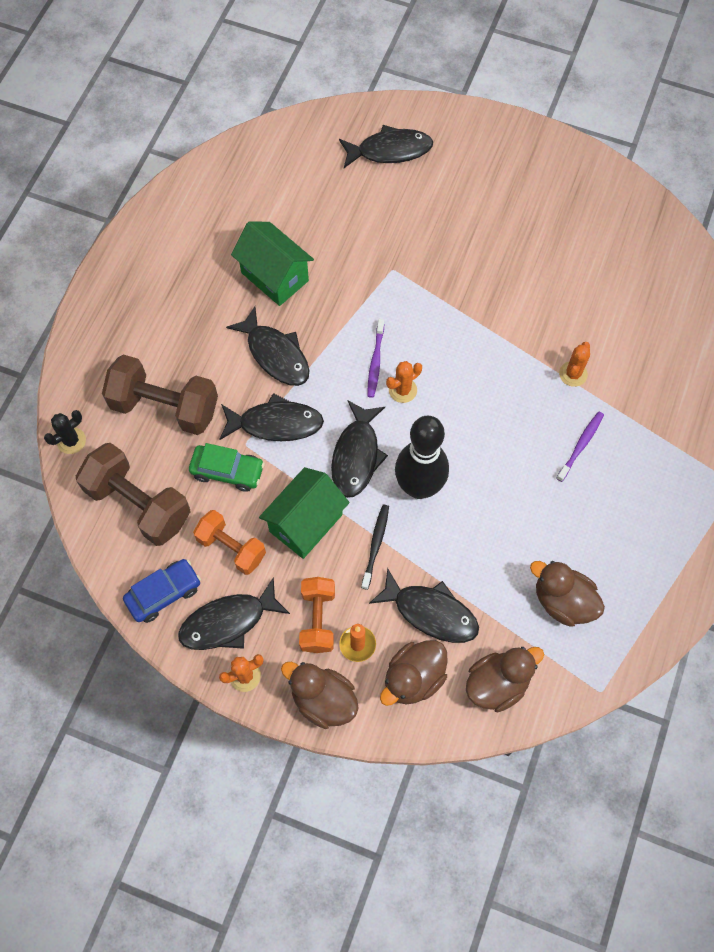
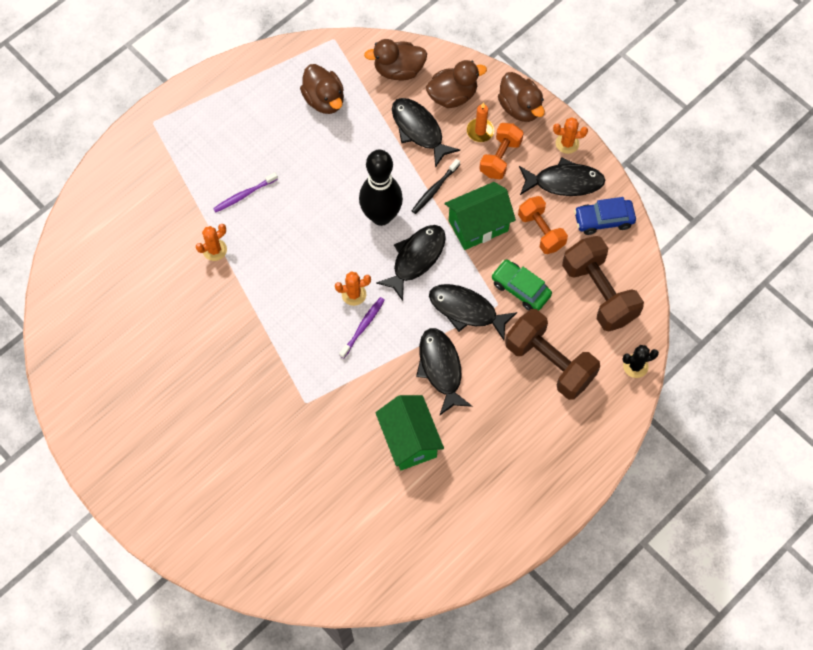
camera: 155 degrees left, 0 degrees up
black fish [339,125,433,168] -> none

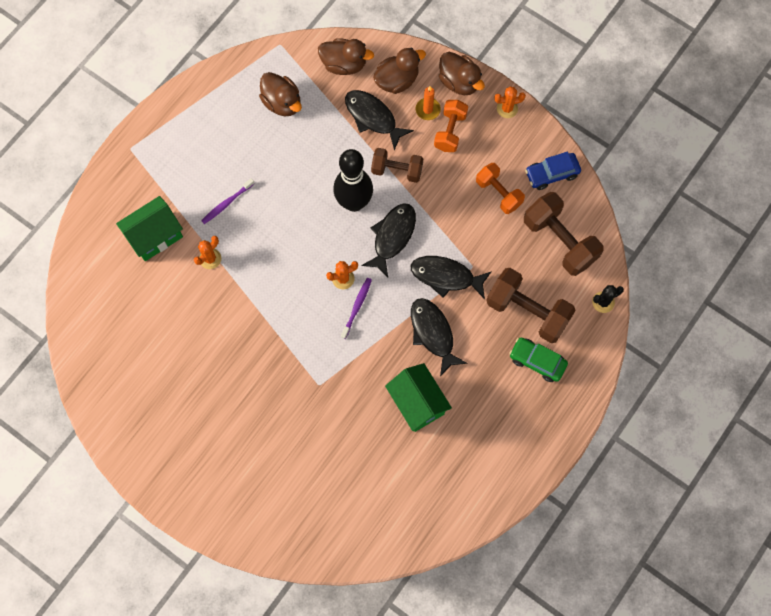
camera: 10 degrees left, 5 degrees up
brown duck [364,39,427,81] -> brown duck turned 150 degrees counterclockwise [318,38,374,75]
black toothbrush [412,159,460,214] -> brown dumbbell [371,148,423,183]
green house [445,182,516,250] -> green house moved to [116,196,183,261]
green car [491,260,552,311] -> green car moved to [509,338,568,382]
black fish [519,157,605,196] -> none

